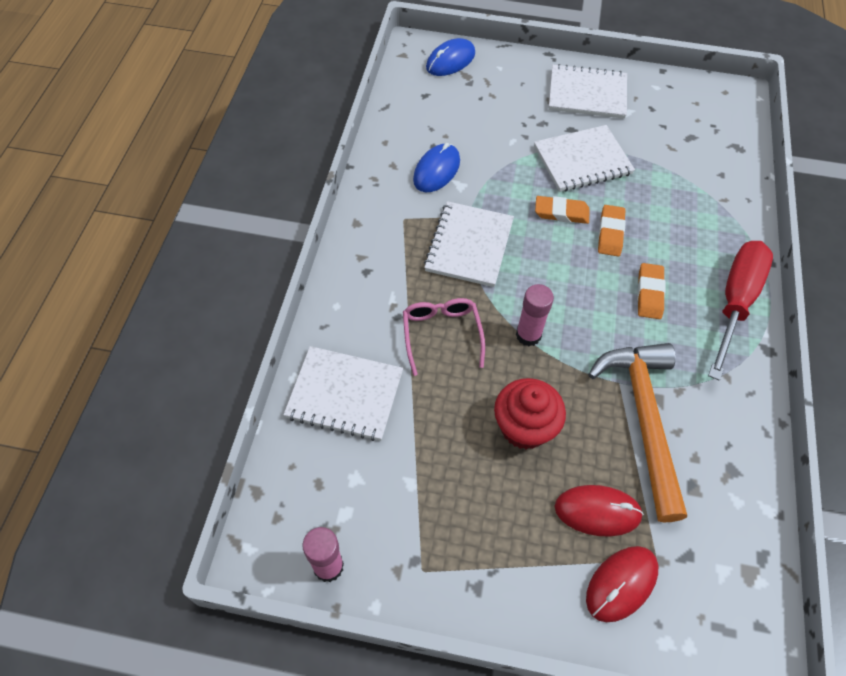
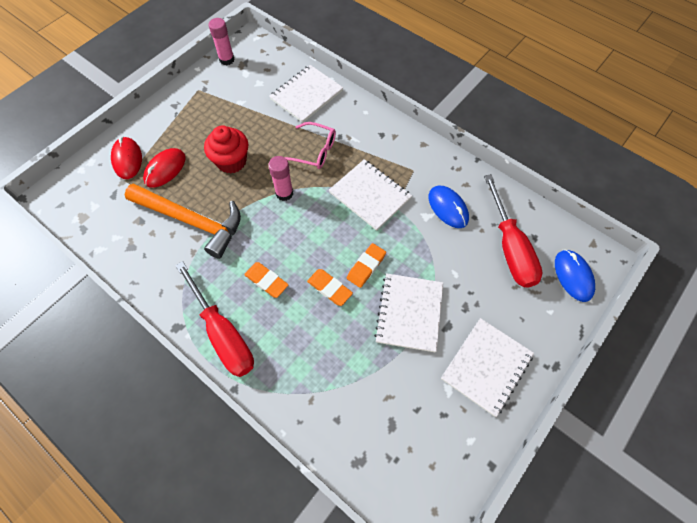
camera: 120 degrees right, 5 degrees up
none -> red screwdriver [484,174,542,288]

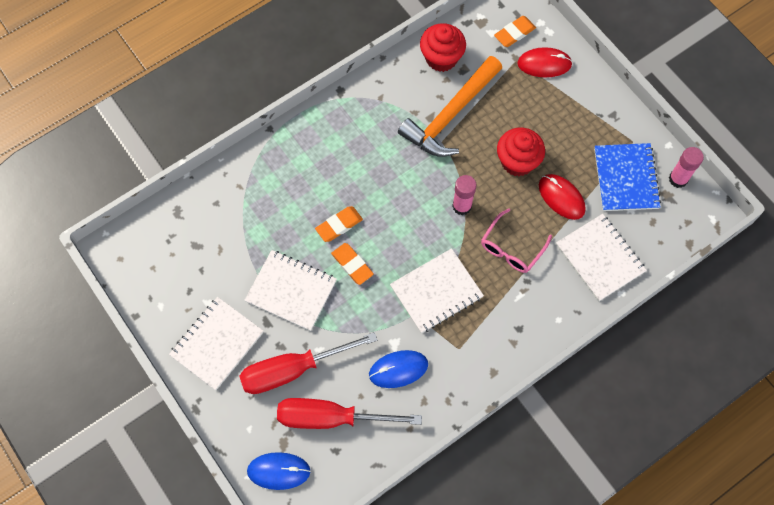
camera: 105 degrees right, 5 degrees up
red mouse [143,148,186,188] -> red mouse moved to [539,174,586,220]
red screwdriver [175,261,254,377] -> red screwdriver moved to [239,332,377,394]
orange eraser [244,262,289,298] -> orange eraser moved to [494,16,536,47]
white notebook [441,318,534,417] -> white notebook turned 75 degrees clockwise [169,297,263,390]
none -> red cupcake [420,23,466,72]
none -> blue notebook [594,143,661,211]

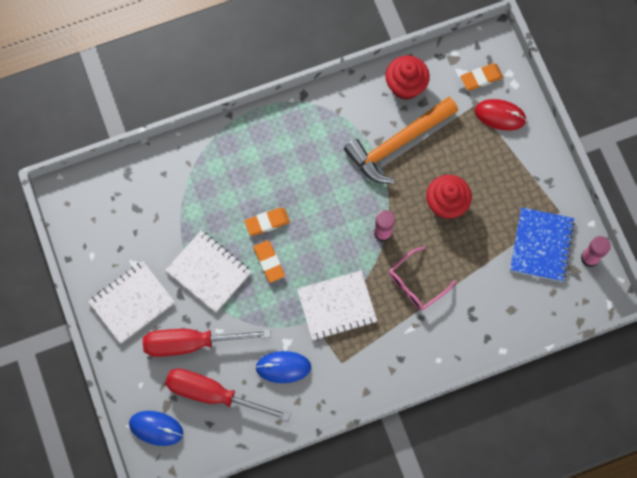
camera: 15 degrees right, 5 degrees up
red mouse [539,174,586,220] -> none
white notebook [556,214,647,301] -> none

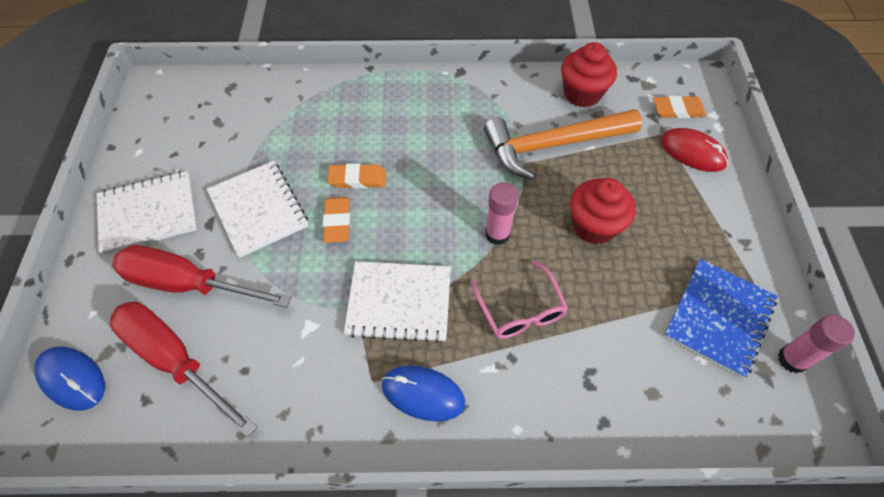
camera: 20 degrees right, 15 degrees down
blue mouse [255,351,311,383] -> blue mouse moved to [382,365,465,421]
pink glasses [389,246,456,310] -> pink glasses turned 90 degrees counterclockwise [470,260,568,339]

